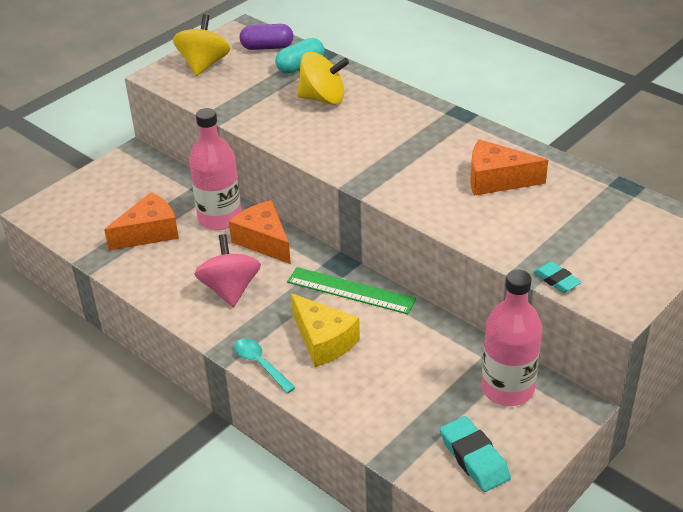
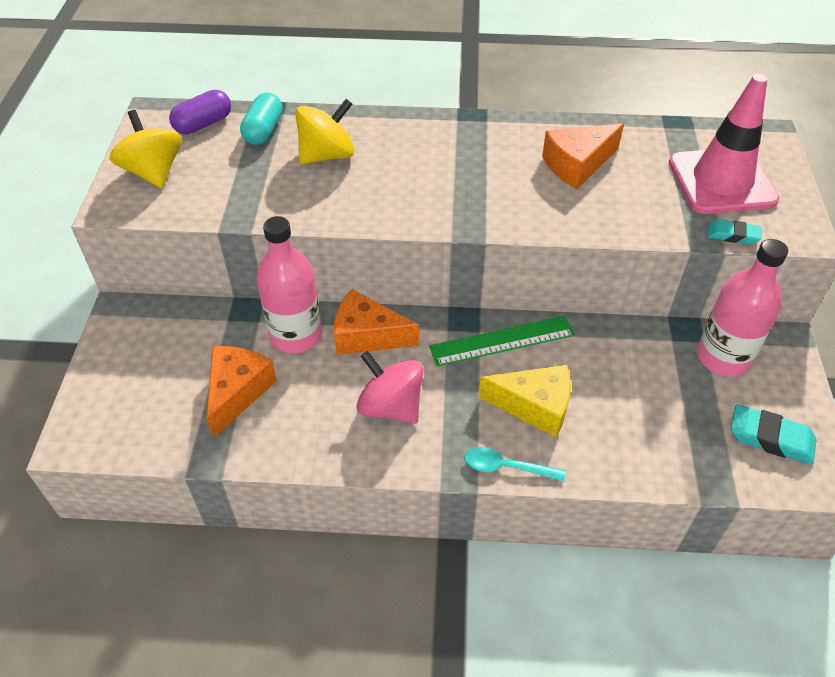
camera: 40 degrees left, 10 degrees up
none -> pink traffic cone [669,74,779,214]

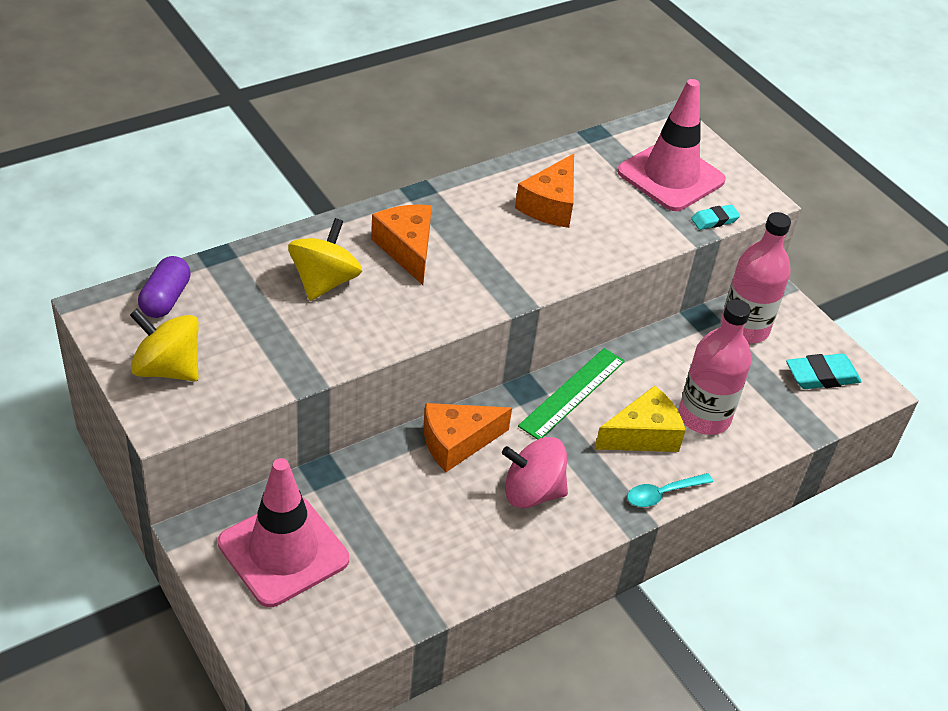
camera: 40 degrees left, 5 degrees down
orange cheese [206,346,277,438] -> orange cheese moved to [371,205,432,285]
turquoise capsule [240,92,283,145] -> none
pink bottle [256,216,322,353] -> pink bottle moved to [679,299,752,435]
none -> pink traffic cone [218,458,349,607]

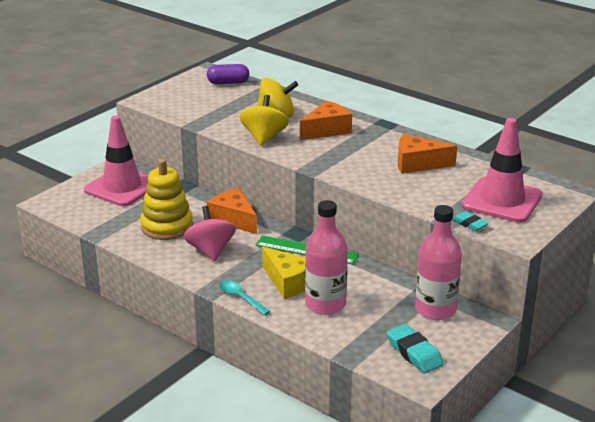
camera: 75 degrees right, 15 degrees down
yellow spinning top [130,309,199,381] -> yellow spinning top moved to [240,95,289,146]
none -> yellow stacking toy [140,159,193,240]

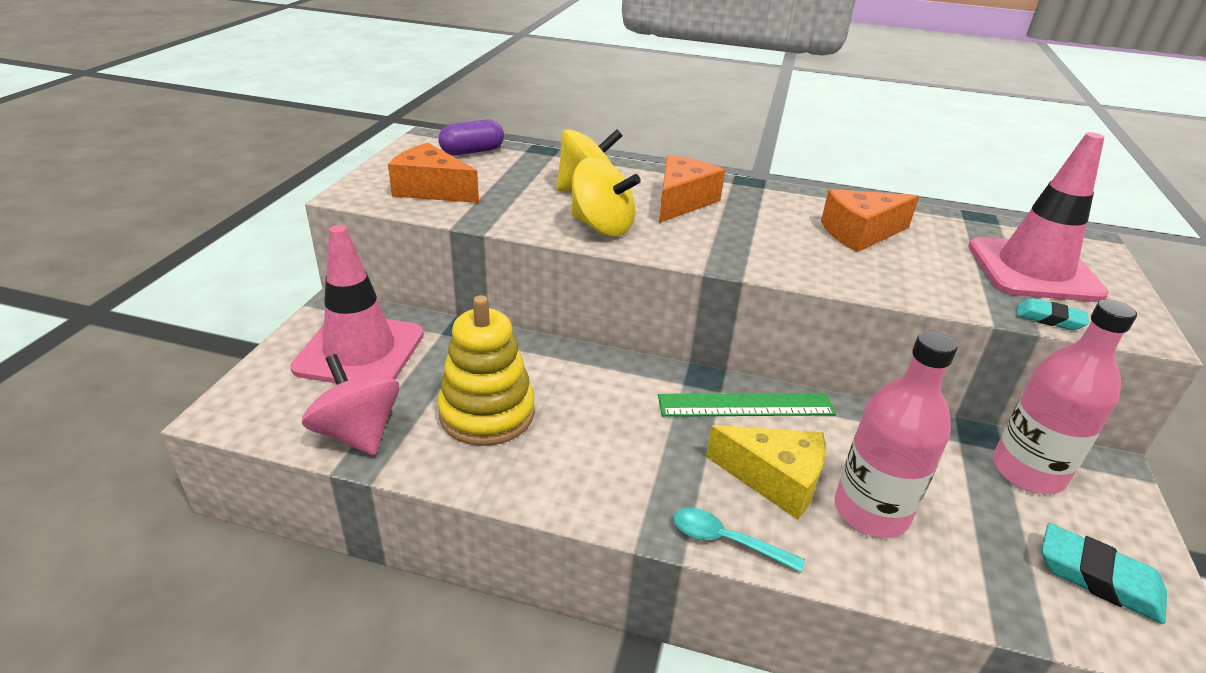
camera: 25 degrees left, 5 degrees up
pink spinning top [184,206,236,262] -> pink spinning top moved to [302,354,399,456]
orange cheese [207,188,257,234] -> orange cheese moved to [388,143,479,203]
yellow spinning top [240,95,289,146] -> yellow spinning top turned 135 degrees clockwise [571,157,641,237]

